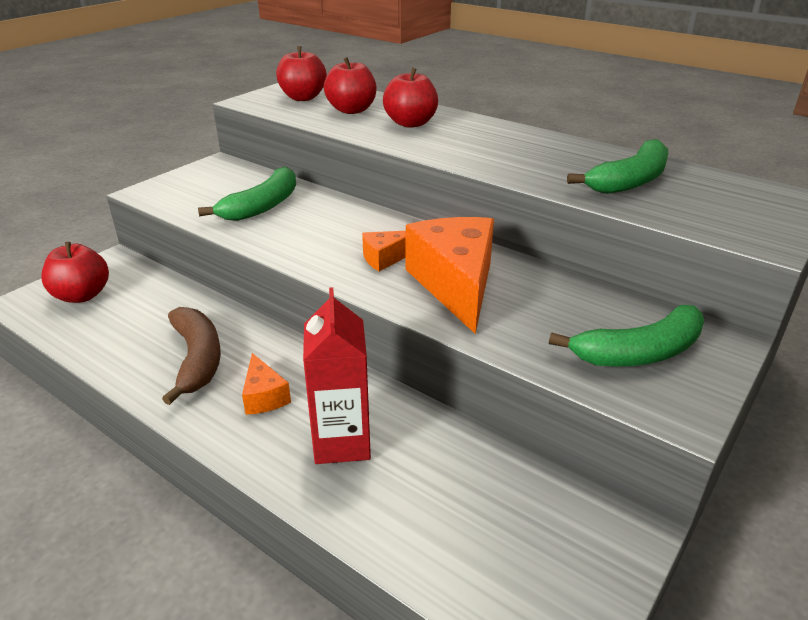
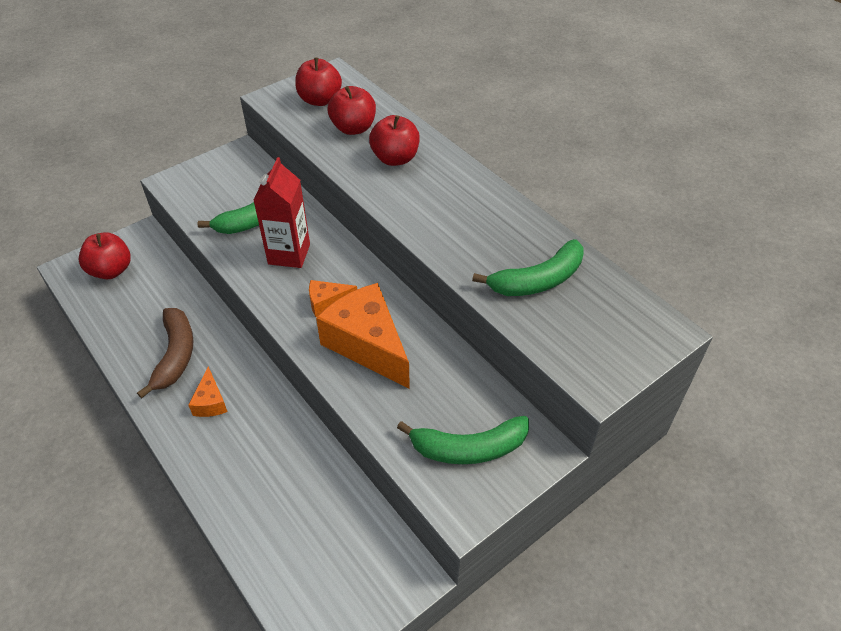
camera: 15 degrees right, 15 degrees up
red carton [303,287,371,464] -> red carton moved to [253,157,310,268]
orange cheese [406,217,494,334] -> orange cheese turned 45 degrees counterclockwise [316,283,410,389]

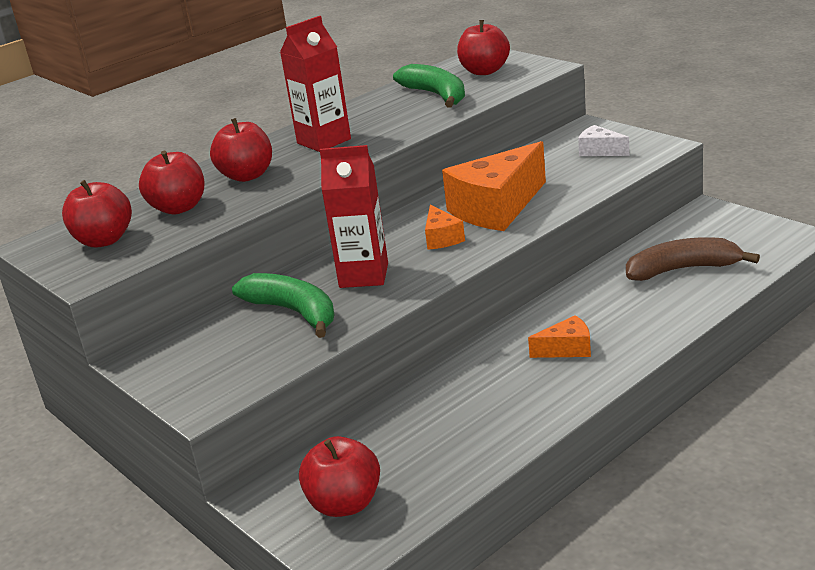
camera: 90 degrees left, 20 degrees down
brown banana [137,308,193,399] -> brown banana moved to [626,237,760,281]
green banana [397,416,529,464] -> white cheese [578,125,629,156]
none -> red carton [280,16,351,152]
none -> red apple [457,20,510,75]

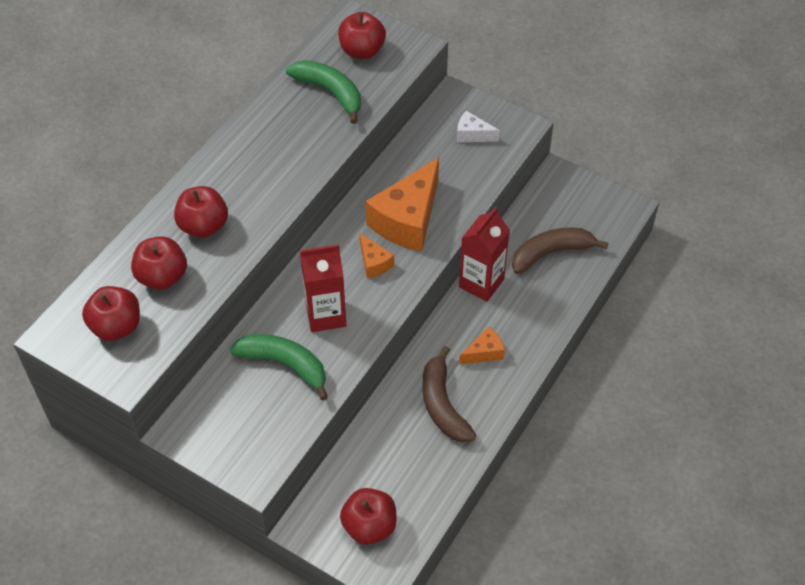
camera: 20 degrees left, 25 degrees up
red carton [280,16,351,152] -> red carton moved to [459,207,510,302]
none -> brown banana [422,346,476,443]

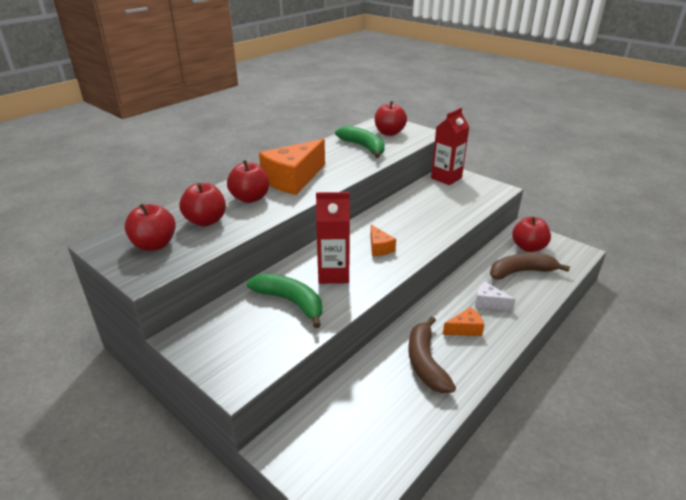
camera: 10 degrees right, 20 degrees down
red apple [340,488,397,544] -> red apple moved to [512,216,551,252]
orange cheese [366,158,439,251] -> orange cheese moved to [259,139,325,195]
white cheese [457,111,499,142] -> white cheese moved to [475,282,516,311]
red carton [459,207,510,302] -> red carton moved to [431,108,469,185]

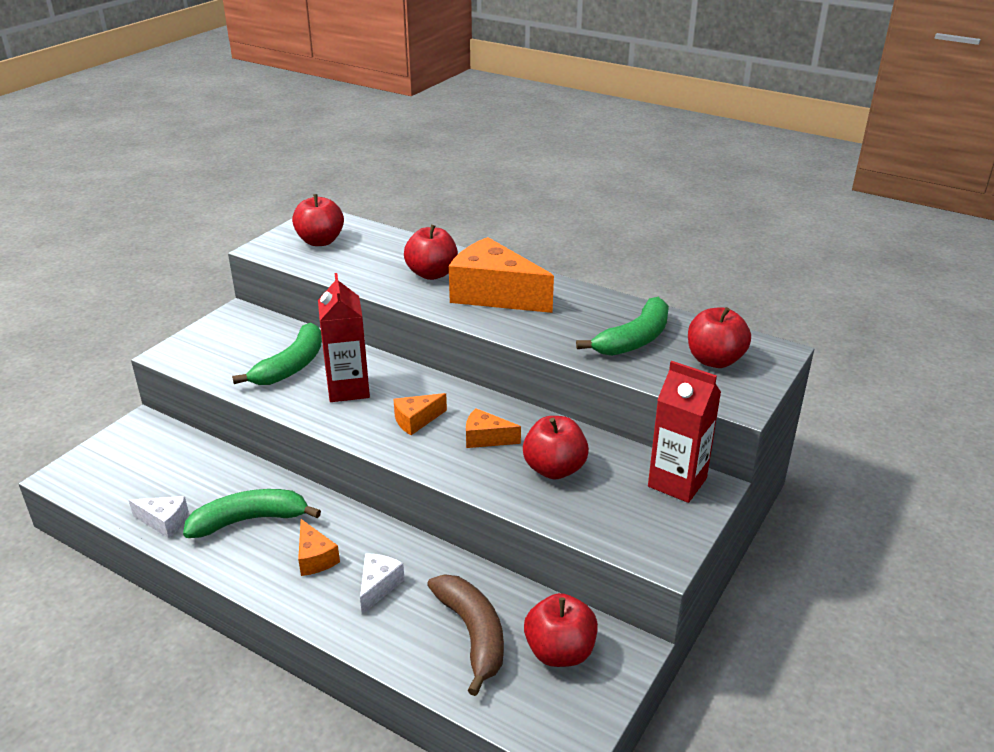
camera: 80 degrees right, 0 degrees up
red apple [179,183,226,226] -> red apple moved to [523,416,589,479]
brown banana [408,317,456,393] -> green banana [183,489,321,538]
none -> white cheese [129,496,189,538]
none -> orange cheese [466,408,521,448]

